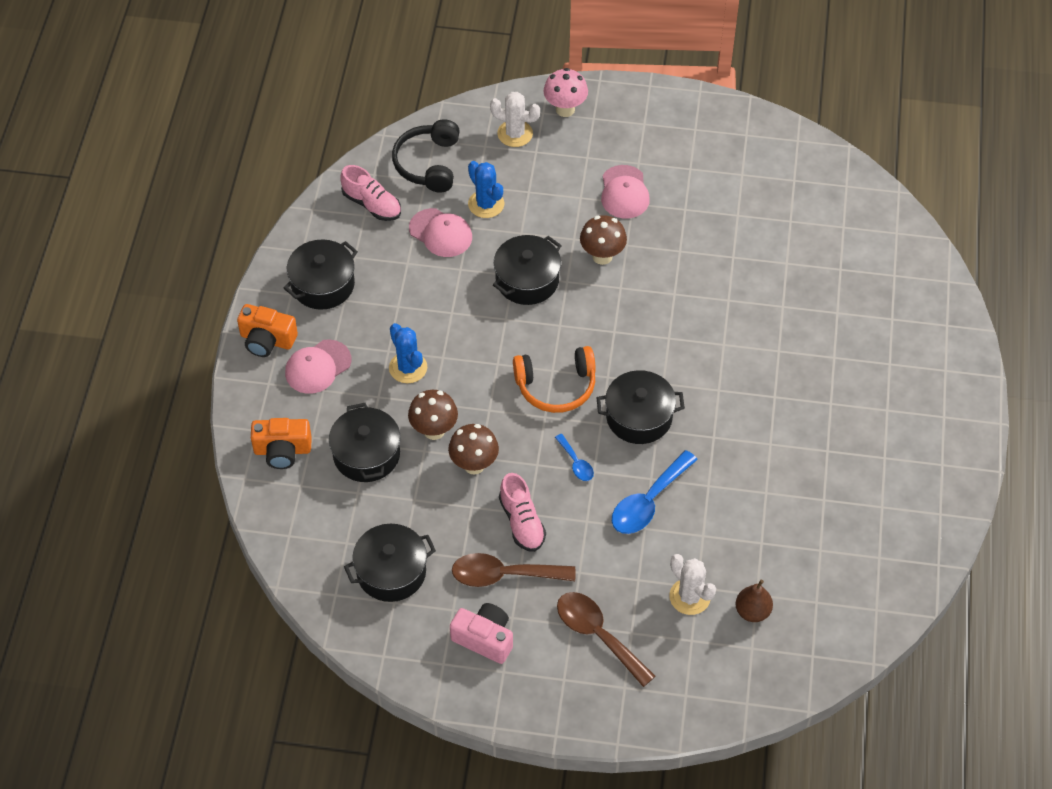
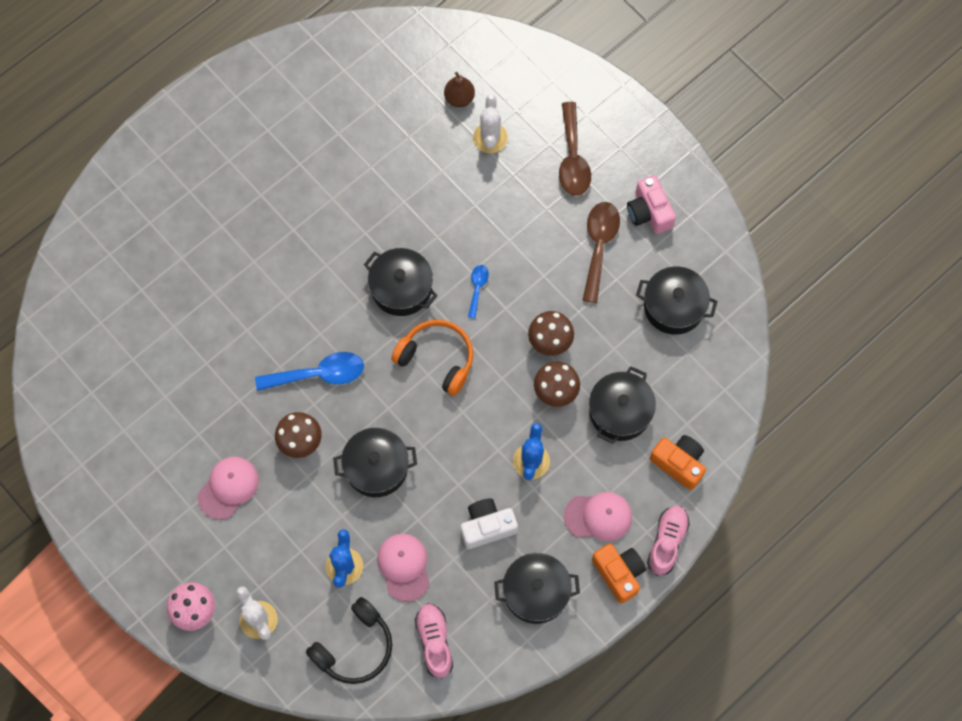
camera: 140 degrees left, 15 degrees up
brown spoon [452,553,576,587] -> brown spoon turned 120 degrees counterclockwise [582,202,620,303]
pink shoe [499,473,546,552] -> pink shoe moved to [647,506,690,576]
blue spoon [612,450,698,534] -> blue spoon moved to [255,352,364,391]
none -> white camera [461,498,518,549]

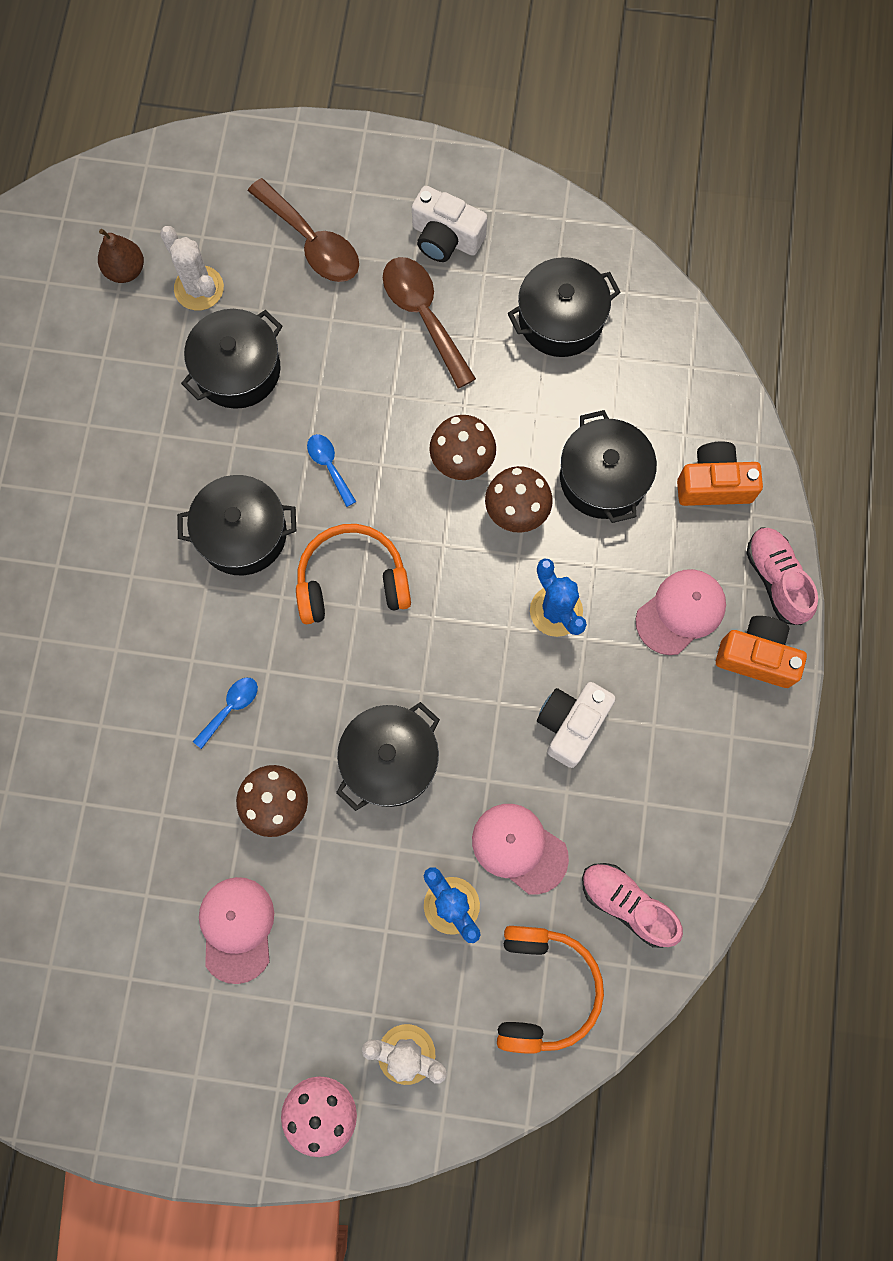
camera: 40 degrees left, 5 degrees up
blue spoon [255,352,364,391] -> blue spoon [193,678,258,749], size x0.53
black headphones [306,597,392,684] -> orange headphones [497,926,604,1054]
black pot [494,553,580,624] -> black pot moved to [181,309,282,409]
pink camera [627,175,676,234] -> white camera [412,186,487,262]

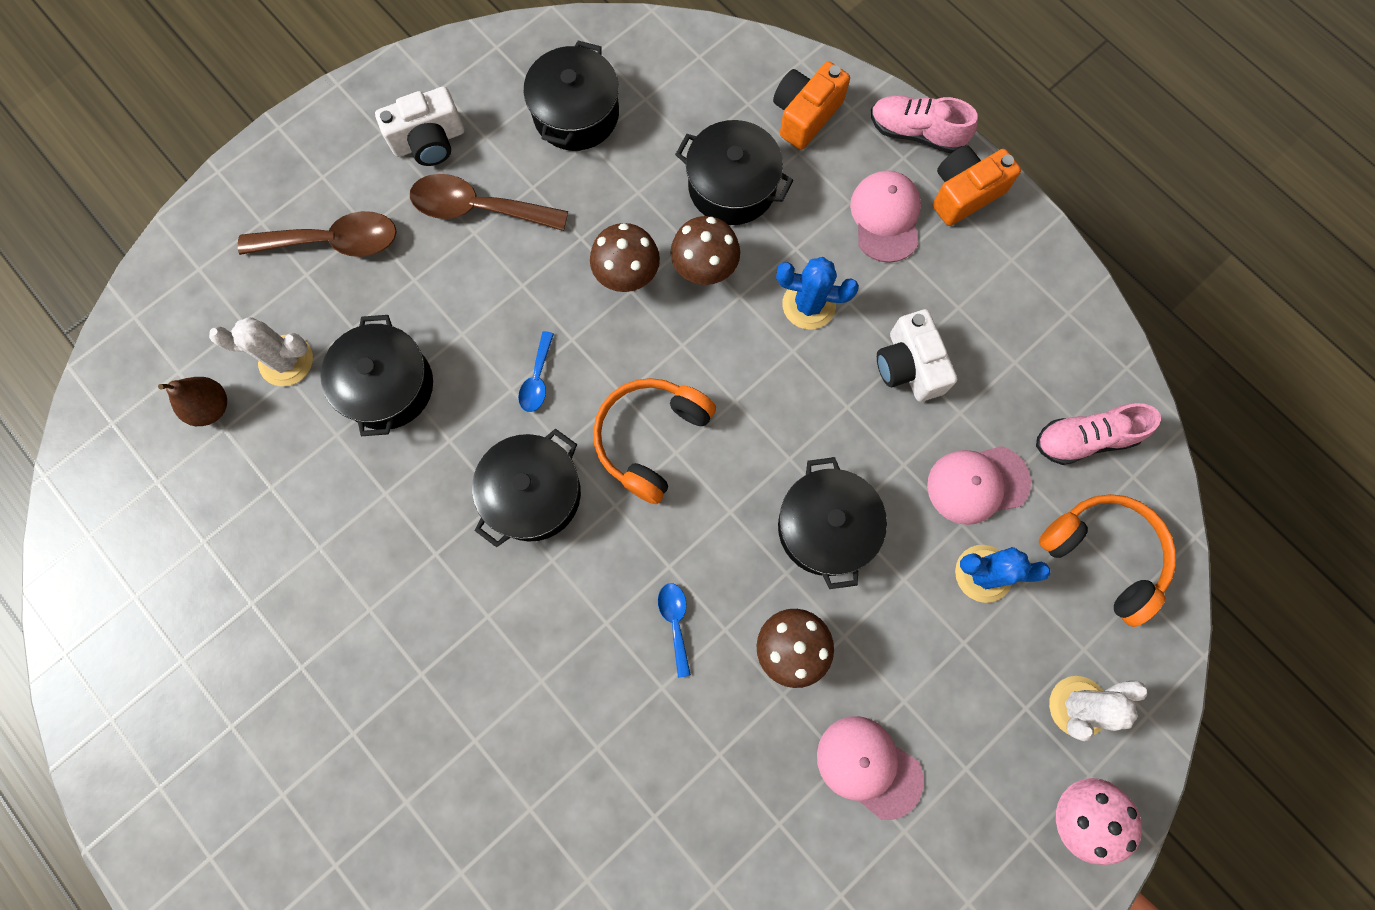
camera: 50 degrees left, 0 degrees up
blue spoon [307,434,356,507] -> blue spoon turned 90 degrees counterclockwise [518,331,554,412]

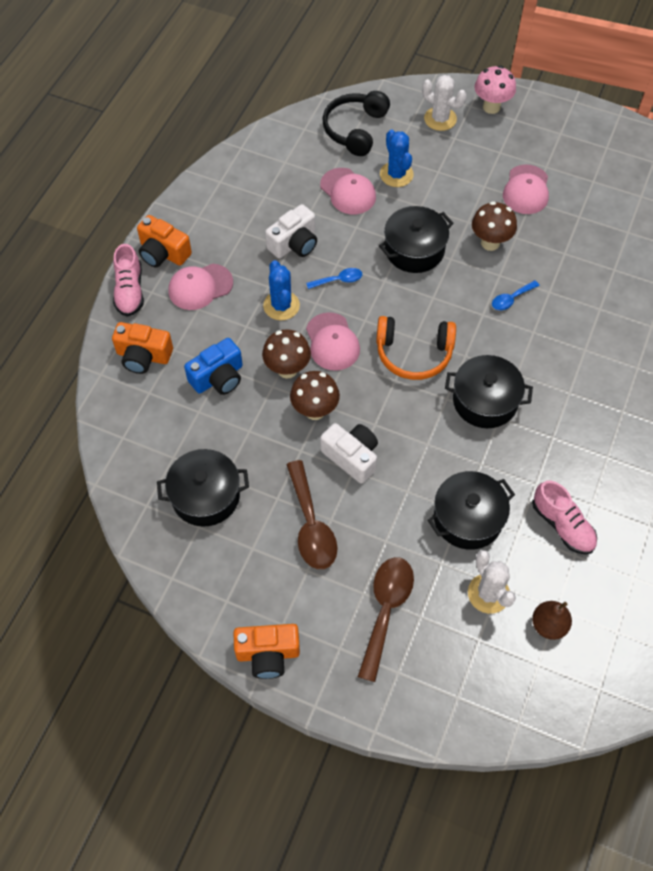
camera: 115 degrees left, 15 degrees down
brown spoon [238,211,397,257] -> brown spoon turned 45 degrees clockwise [358,557,414,682]
white camera [375,87,464,166] -> white camera moved to [320,423,378,484]
blue spoon [518,331,554,412] -> blue spoon moved to [306,268,362,289]
black pot [675,120,793,225] -> blue camera [184,338,243,395]
pink shoe [1036,403,1161,465] -> pink shoe moved to [532,481,597,555]
orange headphones [1039,494,1176,627] -> black headphones [323,91,390,156]
none -> orange camera [233,624,300,679]
none -> pink cap [306,312,360,371]

